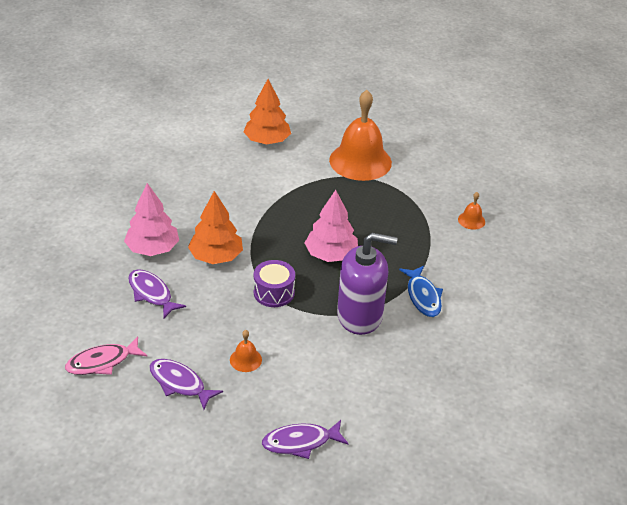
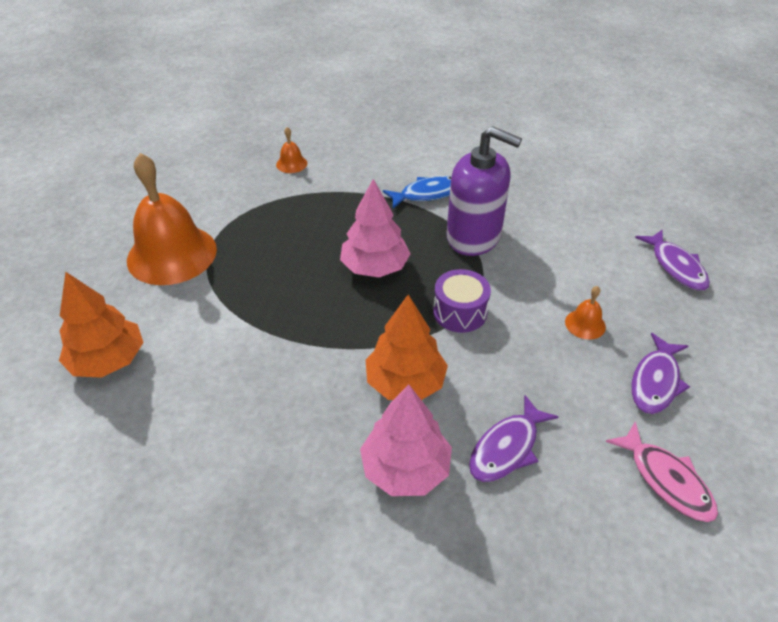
camera: 95 degrees left, 5 degrees up
purple soap dispenser [337,233,397,335] -> purple soap dispenser turned 120 degrees clockwise [447,126,522,256]

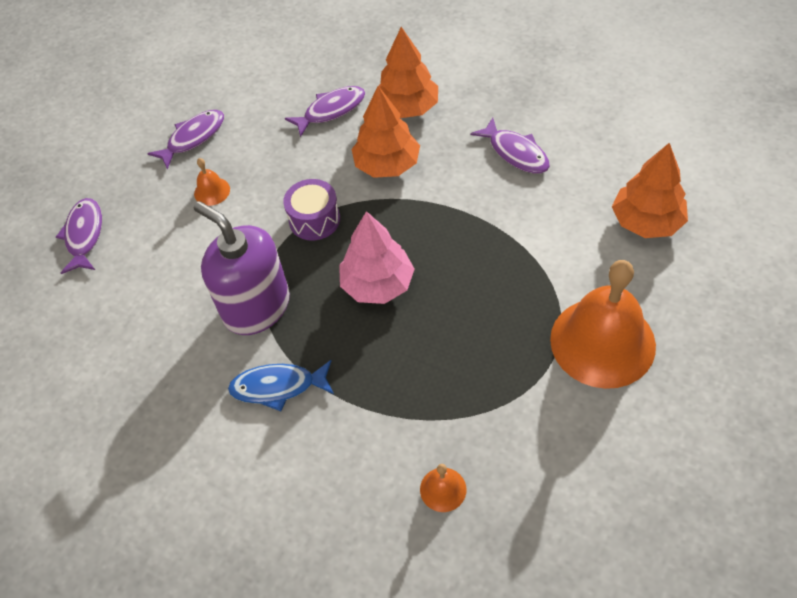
camera: 160 degrees left, 10 degrees up
pink tree [360,384,452,496] -> orange tree [379,27,438,118]
pink fish [606,421,718,522] -> none
none -> purple fish [471,118,550,173]

